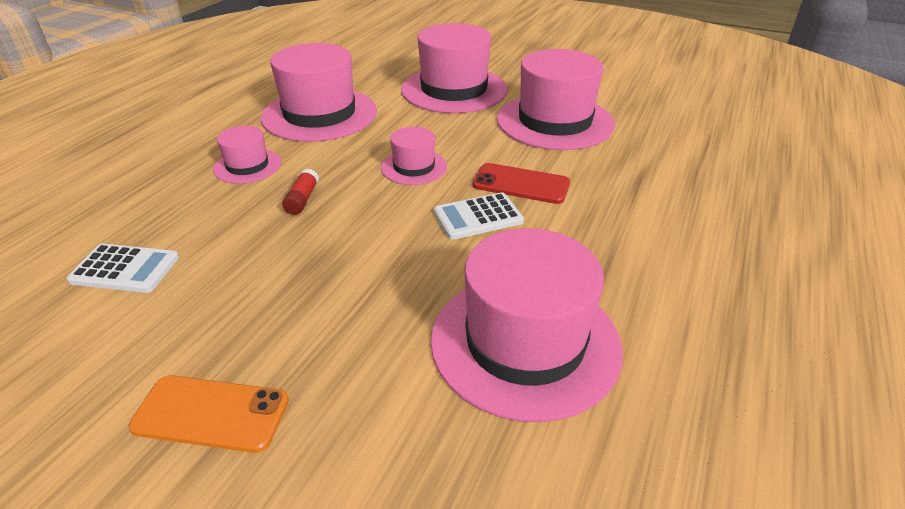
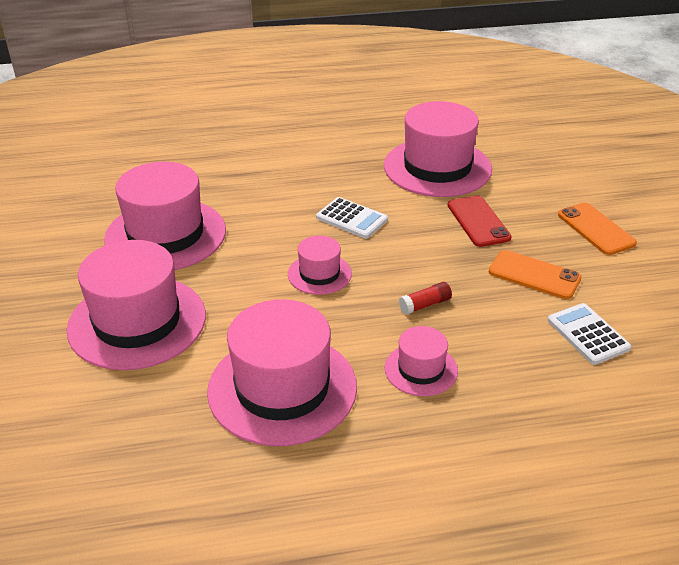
camera: 125 degrees left, 0 degrees up
red phone [473,163,570,204] -> red phone moved to [448,196,512,247]
none -> orange phone [489,250,582,299]

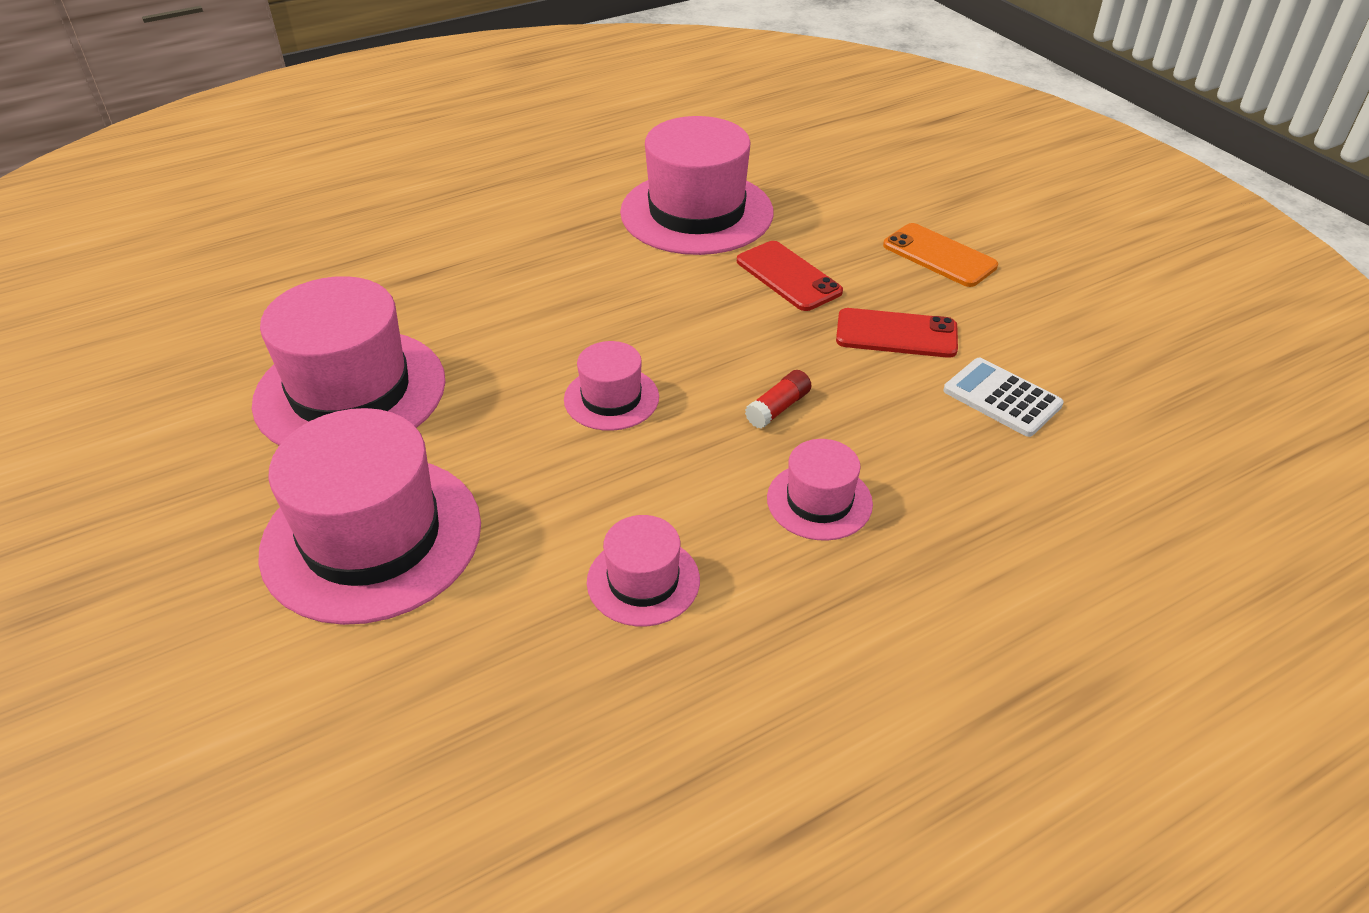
camera: 20 degrees left, 5 degrees up
pink hat [207,299,357,446] -> pink hat [587,515,700,626], size x0.50
white calculator [316,197,388,239] -> none
orange phone [489,250,582,299] -> red phone [836,308,958,358]

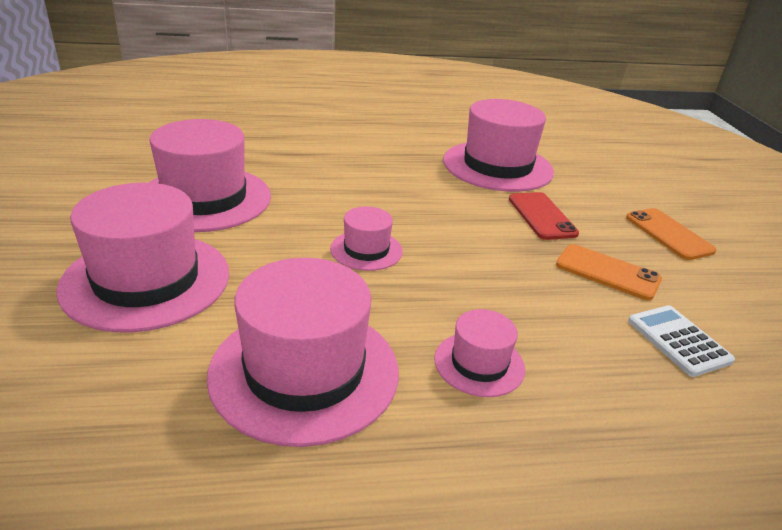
camera: 20 degrees right, 10 degrees down
pink hat [587,515,700,626] -> pink hat [207,258,399,447], size x1.99
red glue stick [745,370,812,428] -> none
red phone [836,308,958,358] -> orange phone [556,244,662,300]

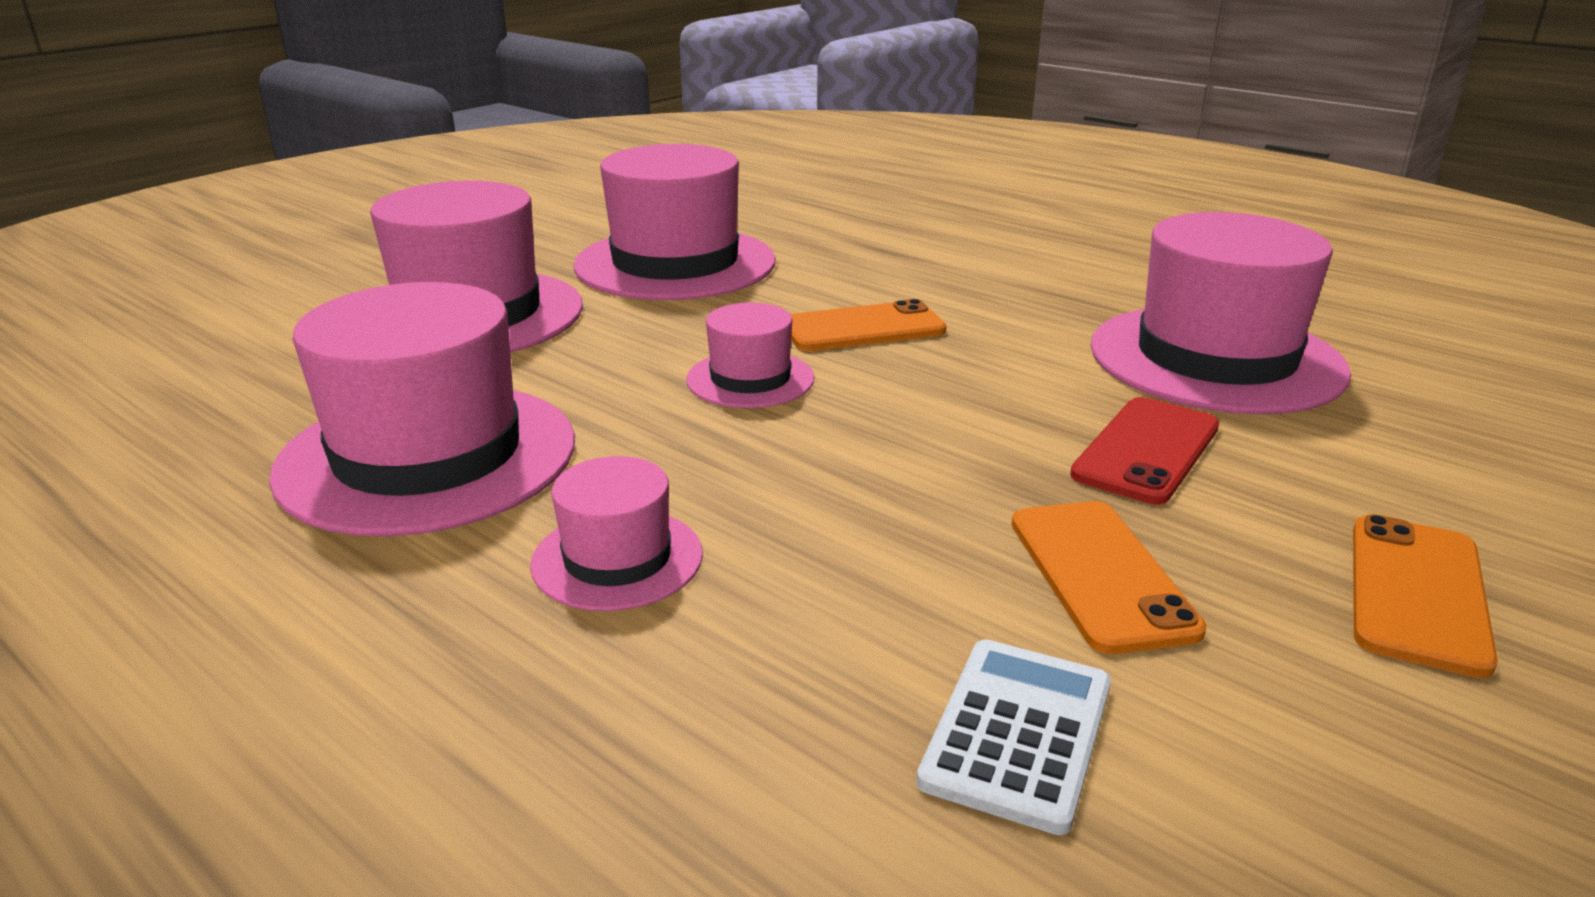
camera: 50 degrees right, 5 degrees down
none -> orange phone [790,299,946,351]

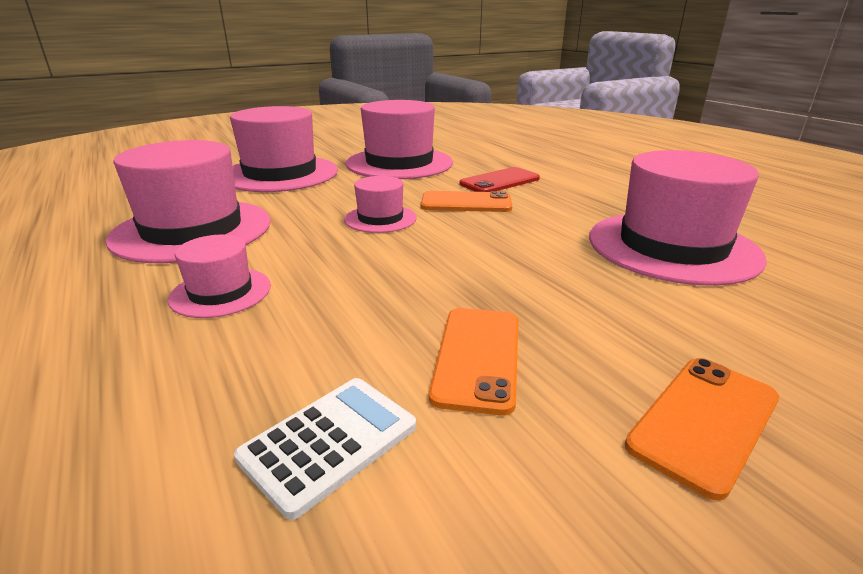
camera: 20 degrees right, 0 degrees up
red phone [1070,397,1219,504] -> red phone moved to [459,167,540,192]

